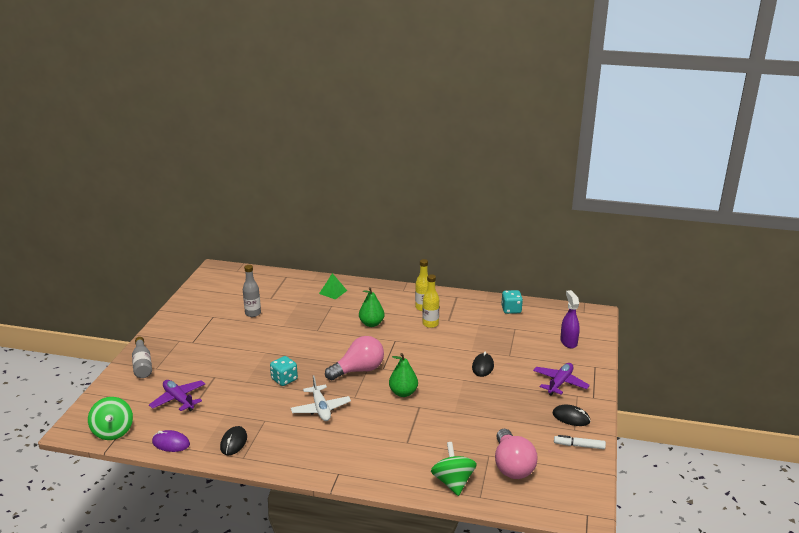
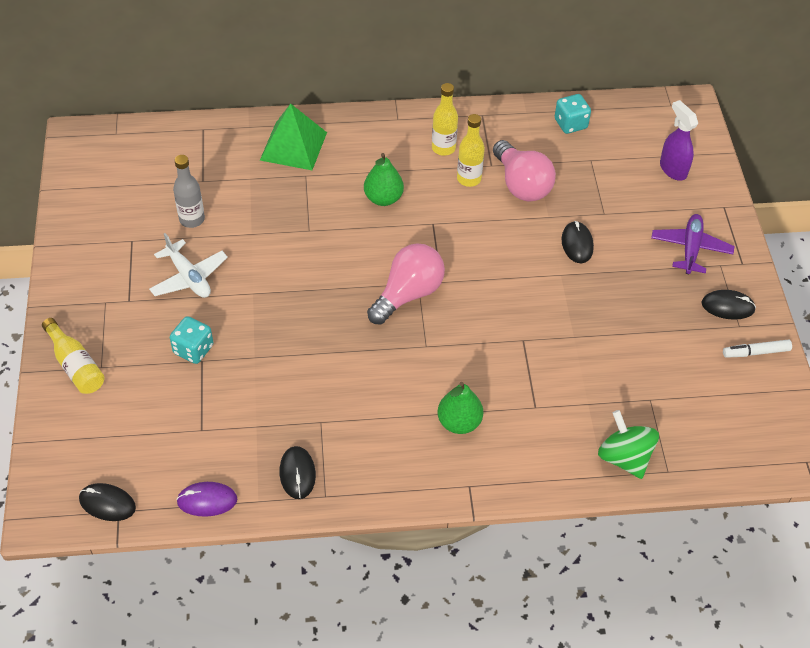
camera: 20 degrees left, 25 degrees up
green spinning top [88,397,133,440] -> black mouse [79,483,136,521]
grey bottle [132,337,152,378] -> yellow bottle [42,318,105,394]
purple plane [149,380,205,411] -> none
turquoise dice [270,356,298,386] -> turquoise dice moved to [170,316,213,364]
white plane [291,375,351,421] -> white plane moved to [149,233,228,298]
green pyramid [319,273,347,300] -> green pyramid [260,103,327,170], size x1.66
green pear [389,353,418,397] -> green pear moved to [437,382,483,434]
pink light bulb [495,429,538,479] -> pink light bulb moved to [493,140,556,201]

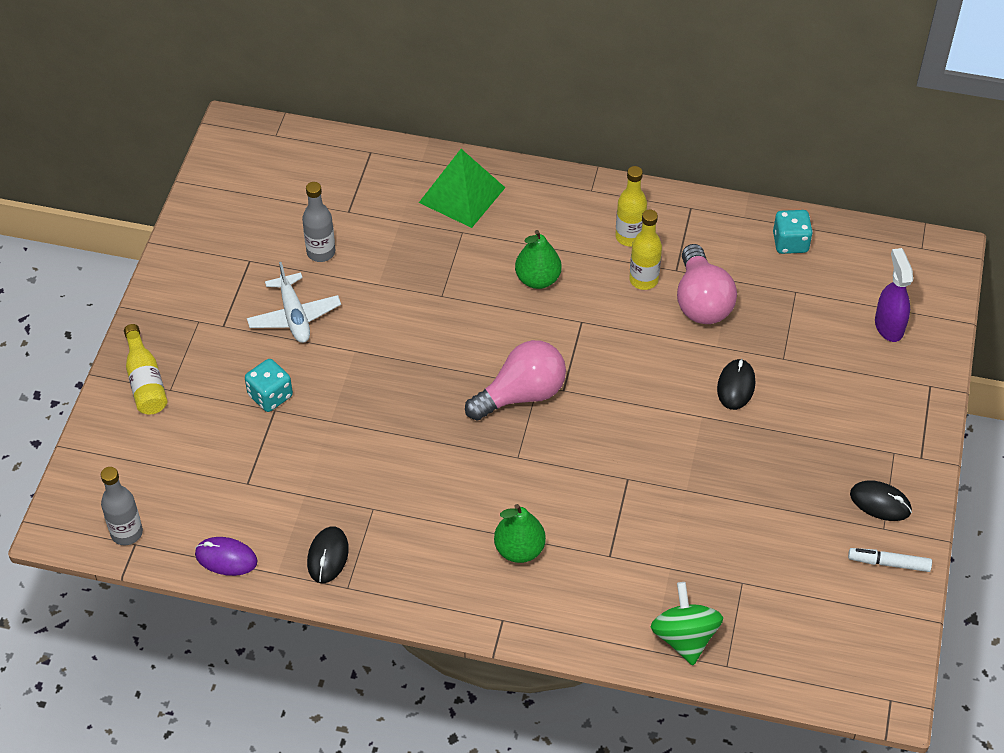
camera: 20 degrees right, 0 degrees up
black mouse [79,483,136,521] -> grey bottle [101,467,143,545]
purple plane [651,214,734,274] -> none

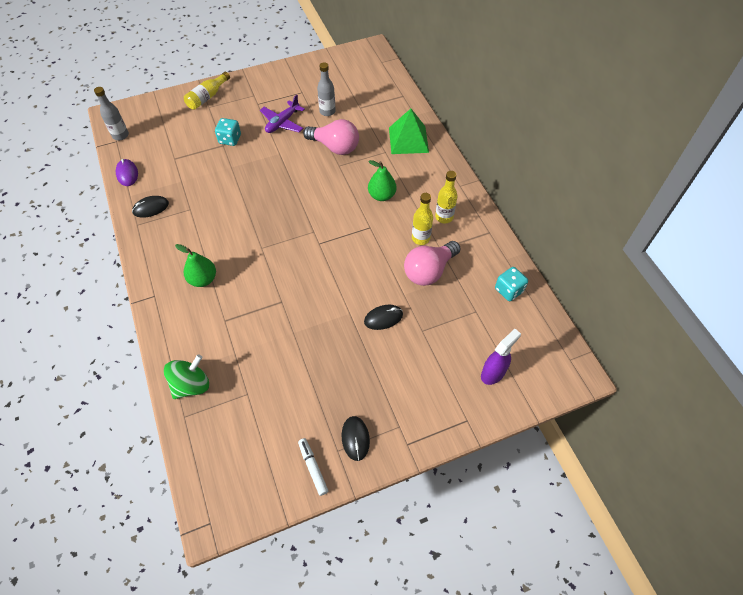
camera: 55 degrees right, 5 degrees up
white plane [247,262,341,343] -> purple plane [260,95,305,133]
pink light bulb [465,340,566,420] -> pink light bulb moved to [303,119,359,155]

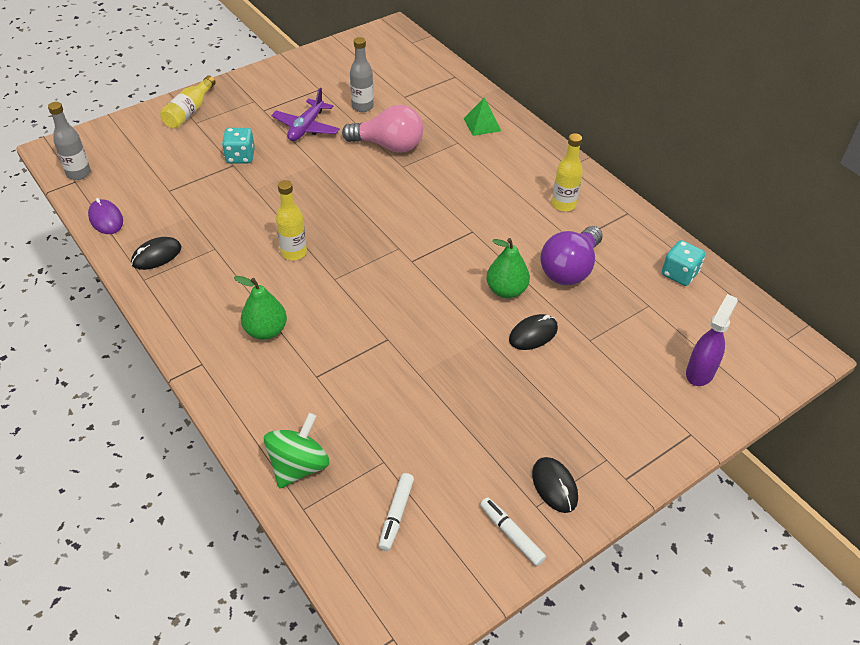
camera: 15 degrees left, 10 degrees down
green pear [368,160,396,201] -> green pear moved to [486,238,530,298]
green pyramid [389,109,429,154] -> green pyramid [463,97,501,136], size x0.60
pink light bulb [404,241,460,286] -> purple light bulb [540,226,603,285]
yellow bottle [412,193,433,245] -> yellow bottle moved to [276,180,307,260]
none -> white marker [379,473,414,551]

